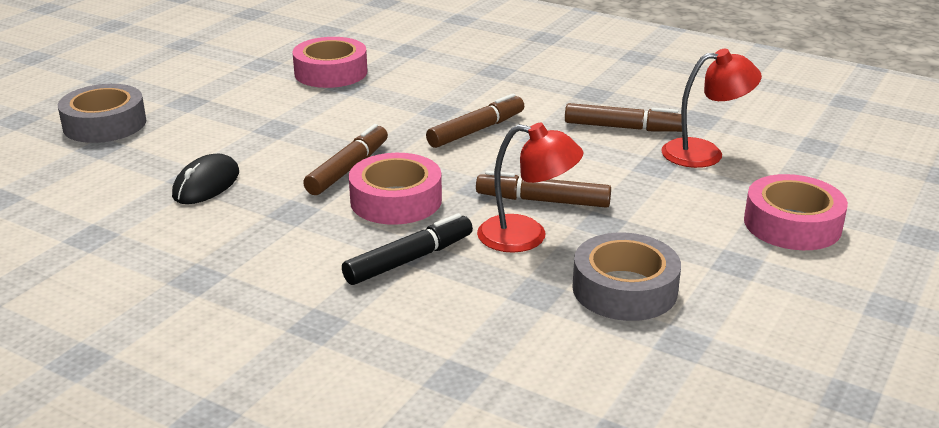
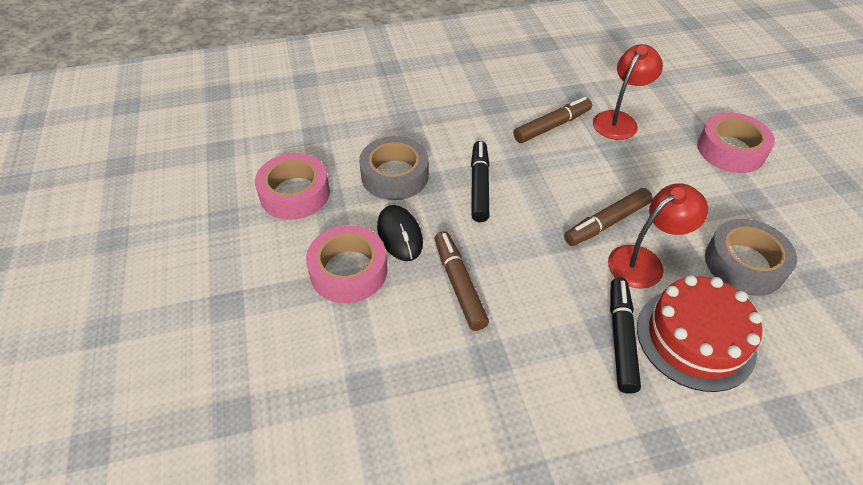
camera: 45 degrees left, 20 degrees up
grey tape [58,84,146,143] -> grey tape moved to [359,136,429,200]
black mouse [172,153,239,204] -> black mouse moved to [377,205,423,261]
pink tape [349,153,442,225] -> pink tape moved to [306,225,387,303]
brown marker [426,94,524,148] -> black marker [471,141,489,222]
none -> red cake [637,275,762,392]

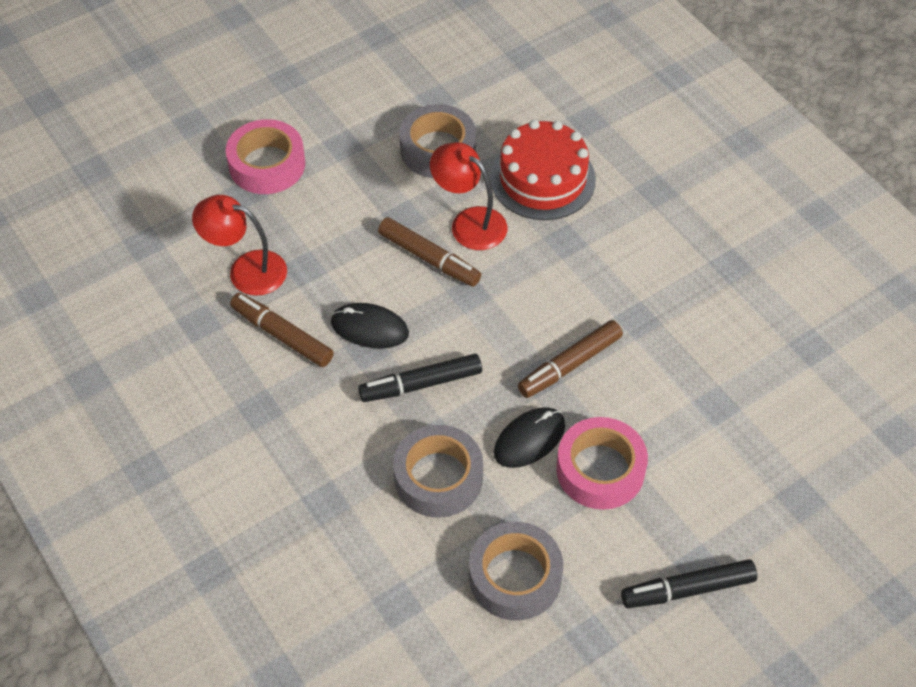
camera: 110 degrees left, 5 degrees up
pink tape [255,153,330,220] -> grey tape [469,522,563,620]
black marker [610,278,641,394] -> black marker moved to [621,559,757,608]
none -> black mouse [331,303,409,349]

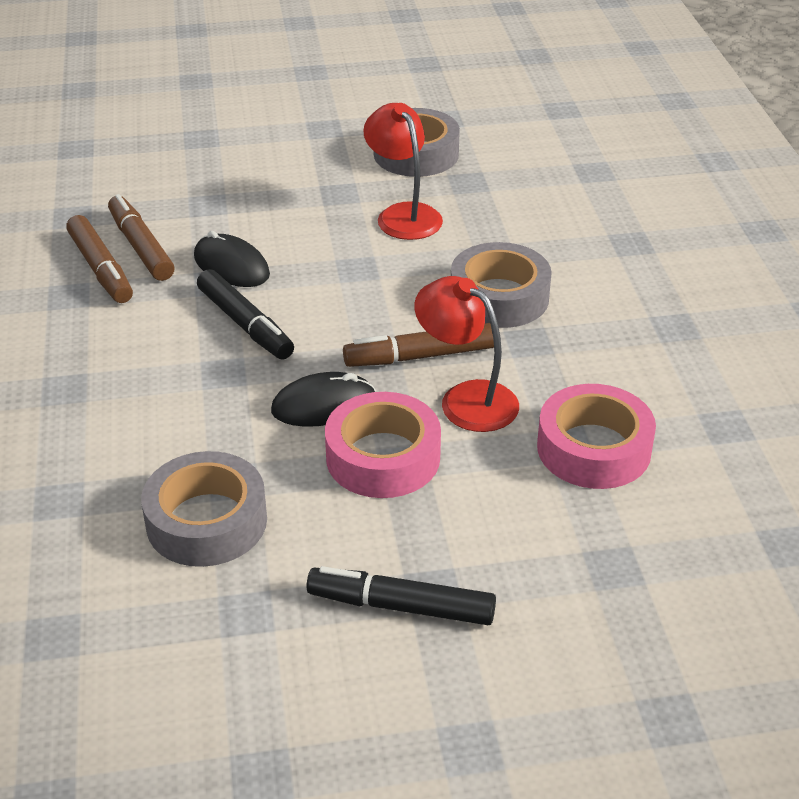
camera: 25 degrees right, 15 degrees down
red lamp [192,195,287,296] -> red lamp moved to [414,276,519,432]
pink tape [226,119,305,194] -> pink tape moved to [537,384,656,489]
black marker [358,354,482,402] -> black marker turned 135 degrees counterclockwise [197,269,294,360]
brown marker [378,217,481,287] -> brown marker moved to [66,215,133,303]
grey tape [393,425,483,518] -> grey tape moved to [451,242,552,328]
red cake [490,120,596,220] -> none

